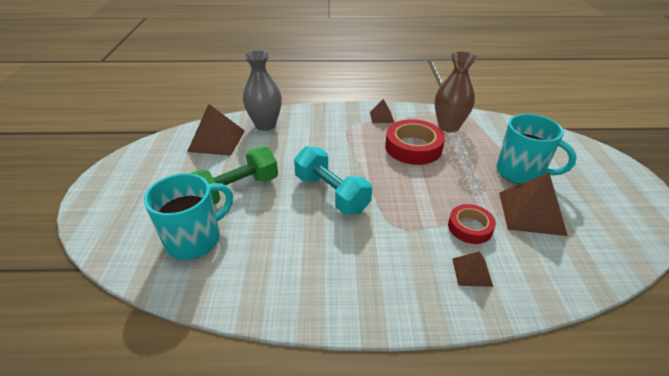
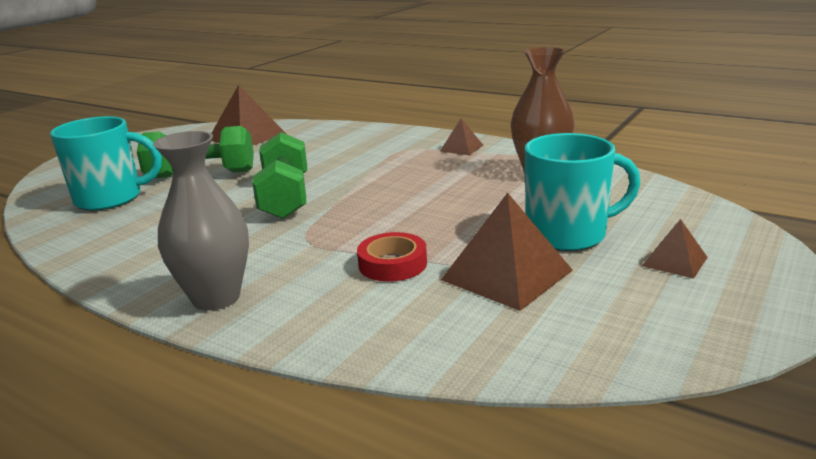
camera: 35 degrees right, 15 degrees down
grey vase [243,50,282,131] -> grey vase moved to [153,131,249,311]
turquoise dumbbell [294,146,372,215] -> green dumbbell [252,132,307,219]
red tape [385,119,445,165] -> none
brown pyramid [452,251,493,287] -> brown pyramid moved to [642,219,708,279]
turquoise mug [496,114,577,184] -> turquoise mug turned 75 degrees counterclockwise [525,133,641,251]

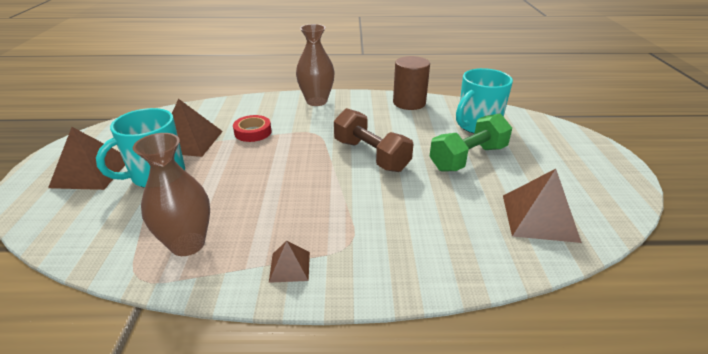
camera: 145 degrees right, 10 degrees up
grey vase [153,131,249,311] -> brown vase [296,24,335,106]
green dumbbell [252,132,307,219] -> brown dumbbell [334,108,413,172]
brown pyramid [642,219,708,279] -> brown pyramid [48,127,125,190], size x1.88
none -> brown cylinder [393,56,430,110]

